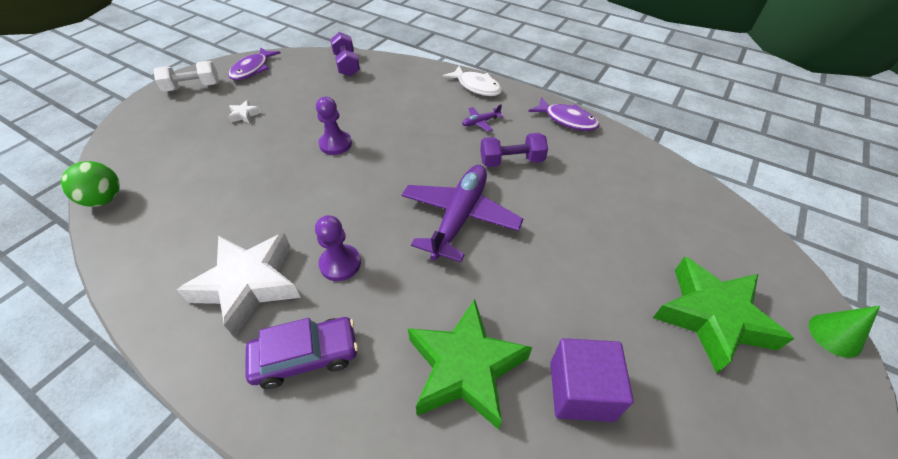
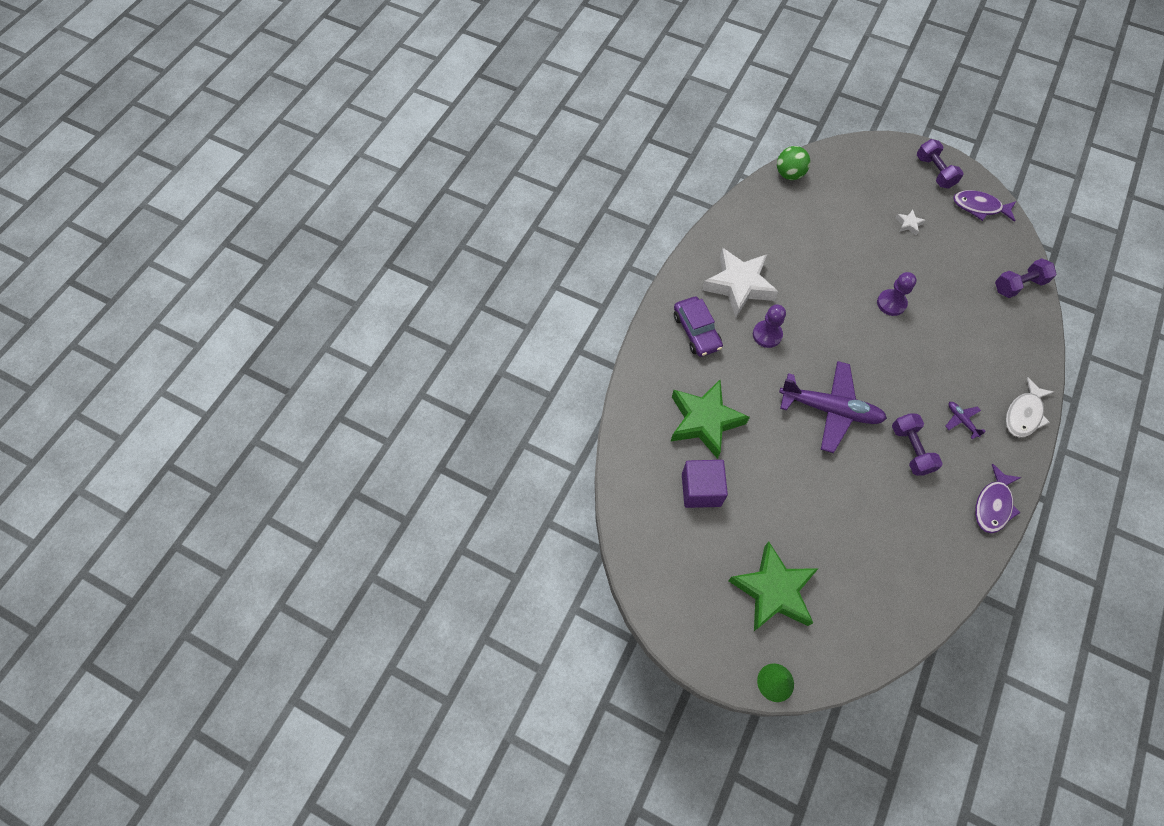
camera: 85 degrees right, 15 degrees up
white dumbbell [153,61,219,92] -> purple dumbbell [917,139,964,189]

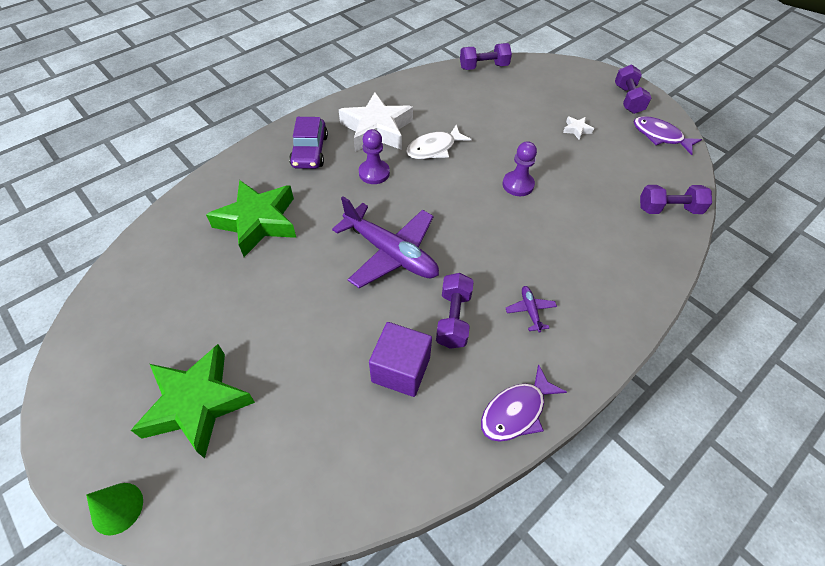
camera: 20 degrees right, 10 degrees down
purple cube [682,460,728,508] -> purple cube moved to [369,322,432,397]
green ball [777,146,810,180] -> purple dumbbell [460,43,512,70]
white fish [1006,377,1054,437] -> white fish moved to [406,125,472,159]

